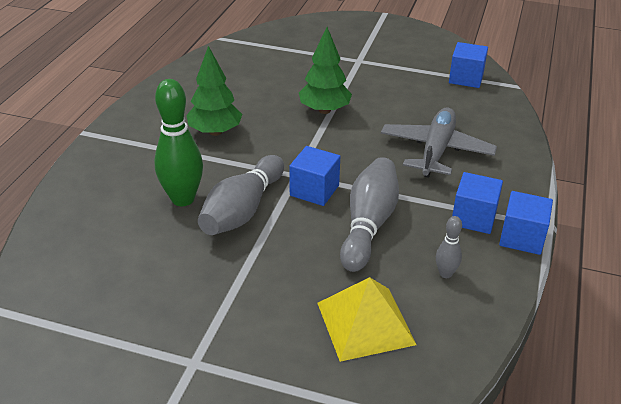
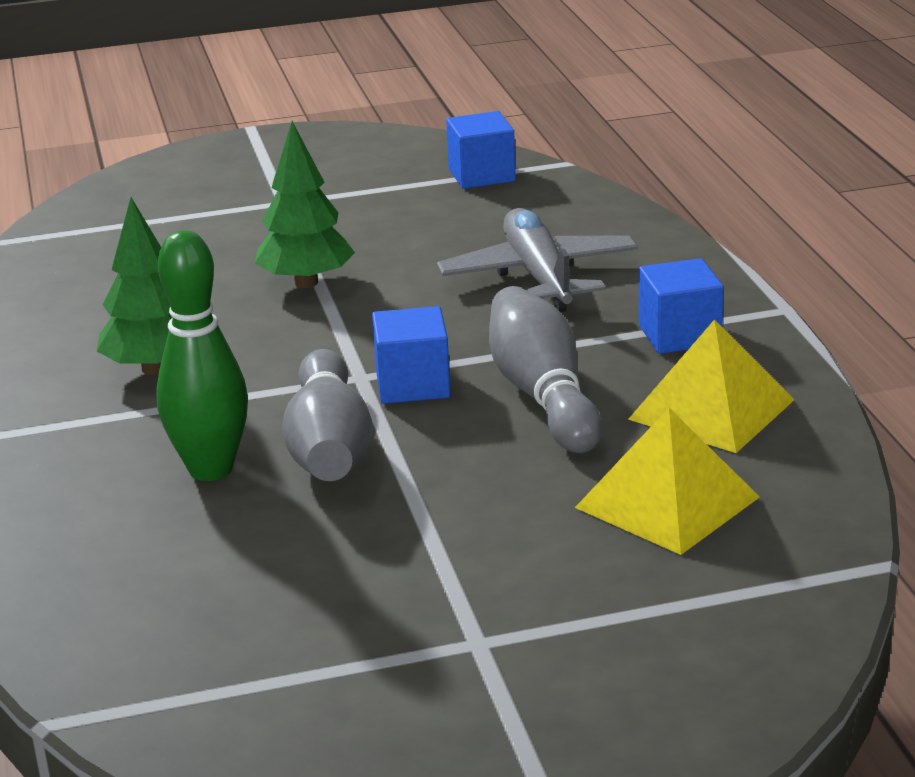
camera: 30 degrees left, 10 degrees down
grey bowling pin [436,216,462,278] -> yellow pyramid [628,320,794,453]
blue cube [499,191,553,255] -> none

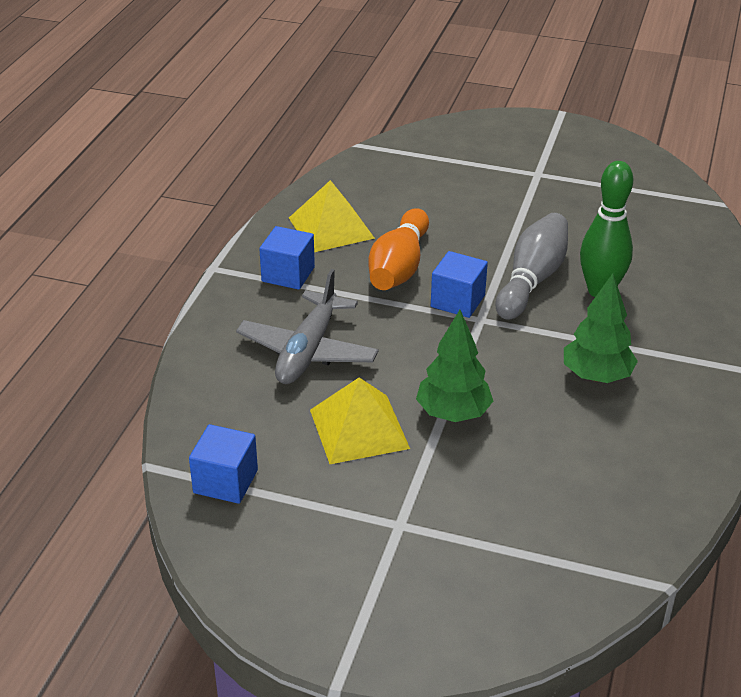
camera: 150 degrees left, 10 degrees up
grey bowling pin [489,286,602,453] -> orange bowling pin [368,208,429,290]
yellow pyramid [575,408,760,555] -> yellow pyramid moved to [310,378,410,464]

